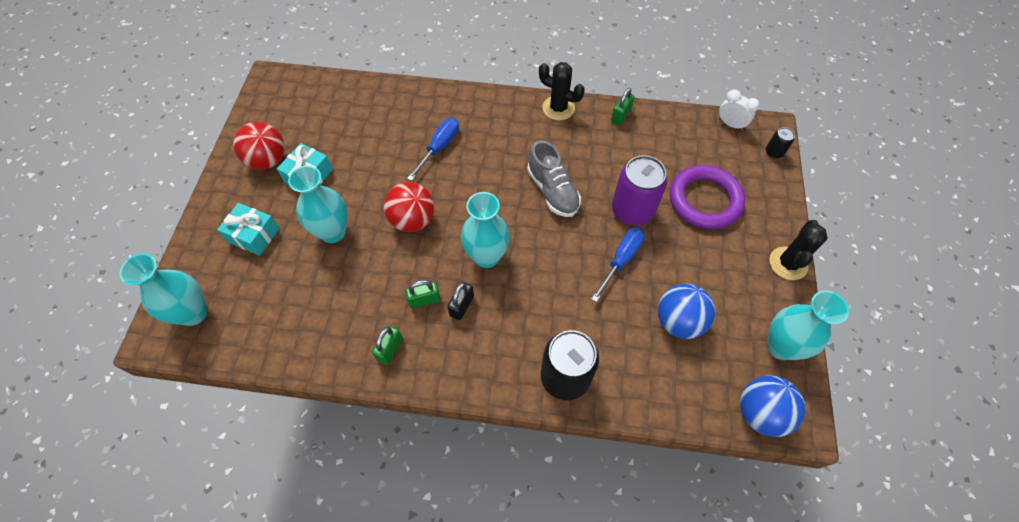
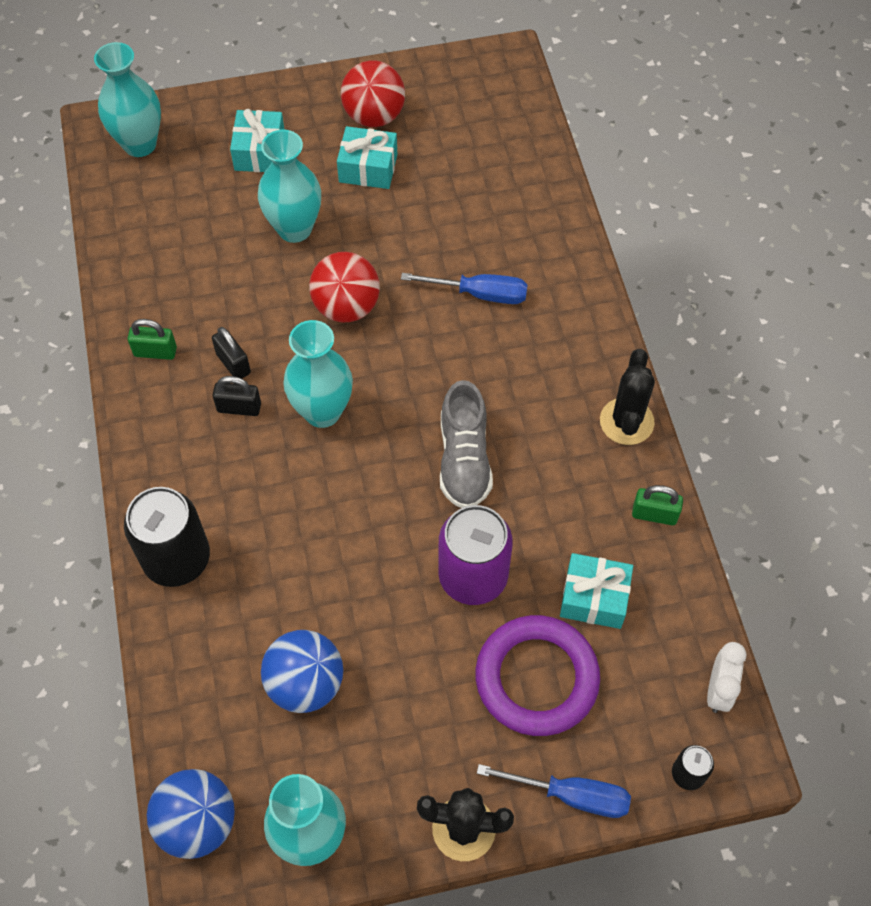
camera: 70 degrees right, 0 degrees up
green padlock [405,280,441,309] -> black padlock [212,327,251,379]
grey shoe [527,140,581,217] -> grey shoe turned 45 degrees counterclockwise [440,380,493,508]
blue screwdriver [591,227,645,302] -> blue screwdriver moved to [477,764,631,818]
none -> turquoise gift [560,553,633,629]

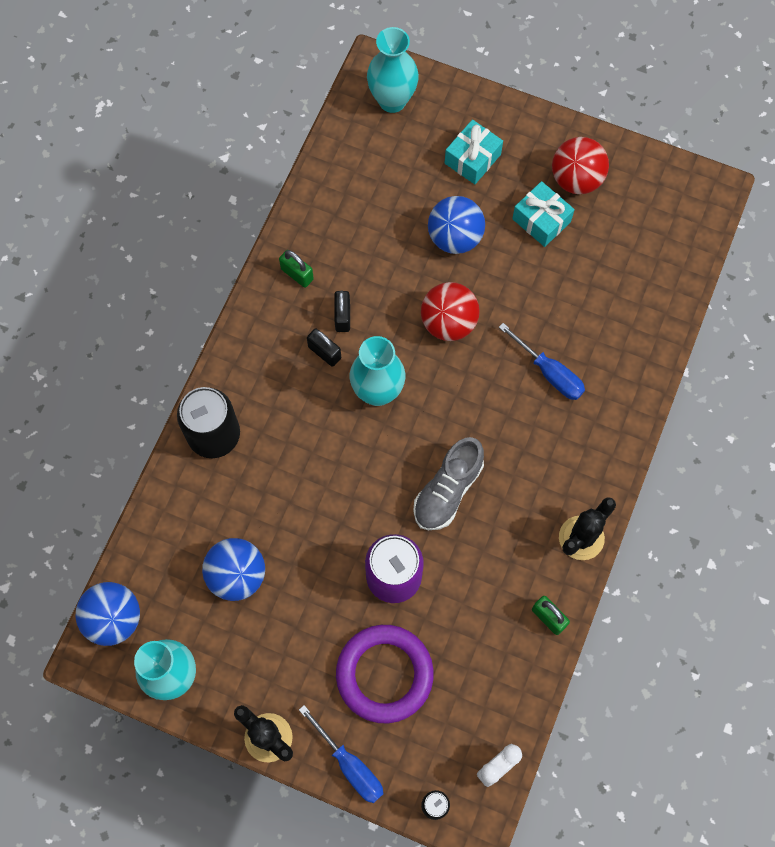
camera: 35 degrees right, 10 degrees up
turquoise vase [258,130,321,243] -> blue ball [428,196,485,254]
turquoise gift [560,553,633,629] -> none

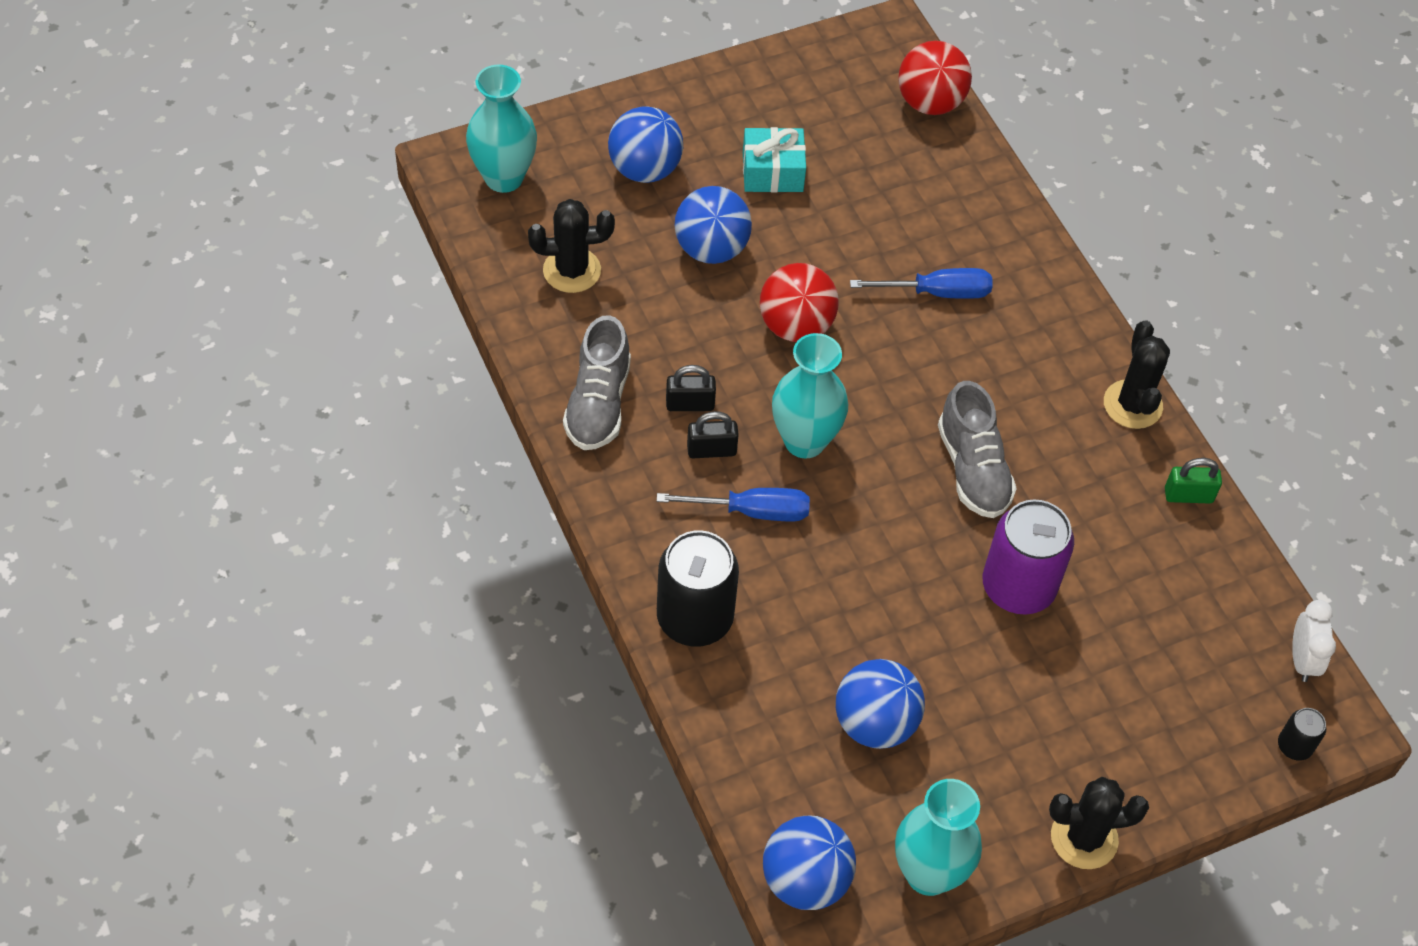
camera: 50 degrees left, 15 degrees down
green padlock [279,250,314,288] -> grey shoe [563,315,631,450]
blue screwdriver [299,705,383,803] -> blue screwdriver moved to [656,488,810,522]
black padlock [334,291,350,332] -> black padlock turned 45 degrees counterclockwise [666,365,716,411]
purple ring [336,625,434,723] -> none
turquoise gift [445,120,503,184] -> blue ball [608,106,683,183]
red ball [552,137,609,194] -> red ball moved to [898,41,972,115]
none -> black cactus [528,199,615,293]

